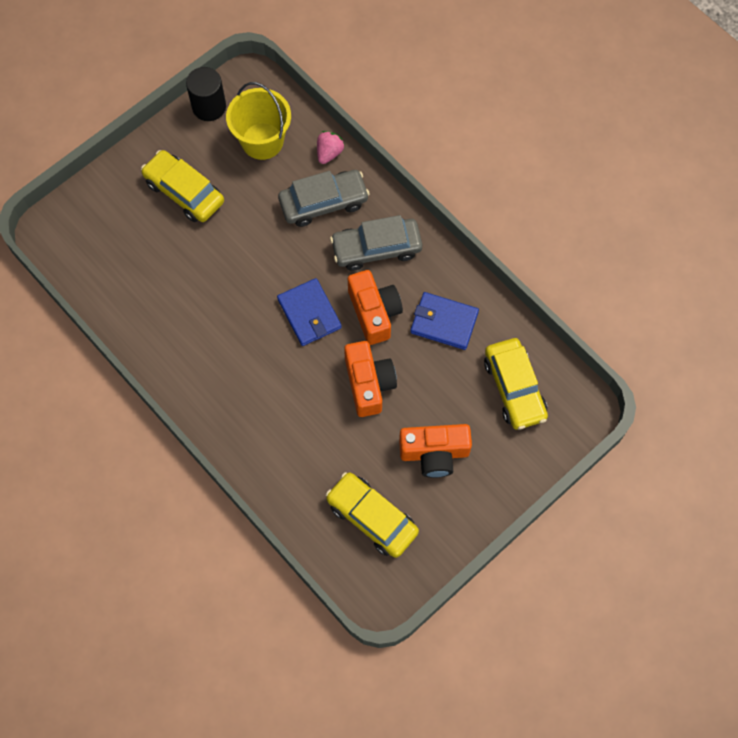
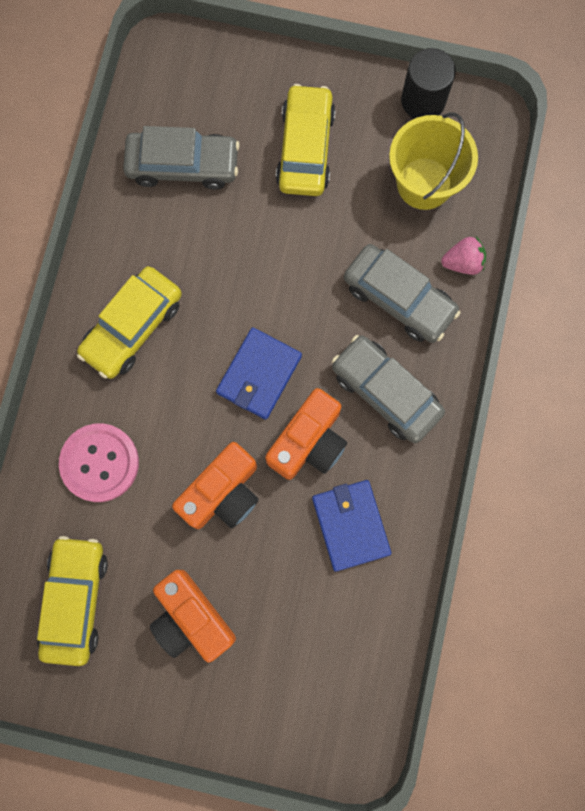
camera: 55 degrees right, 10 degrees up
yellow car [484,338,548,430] -> yellow car moved to [77,266,182,379]
none -> pink button [59,423,139,502]
none -> grey car [123,126,240,190]

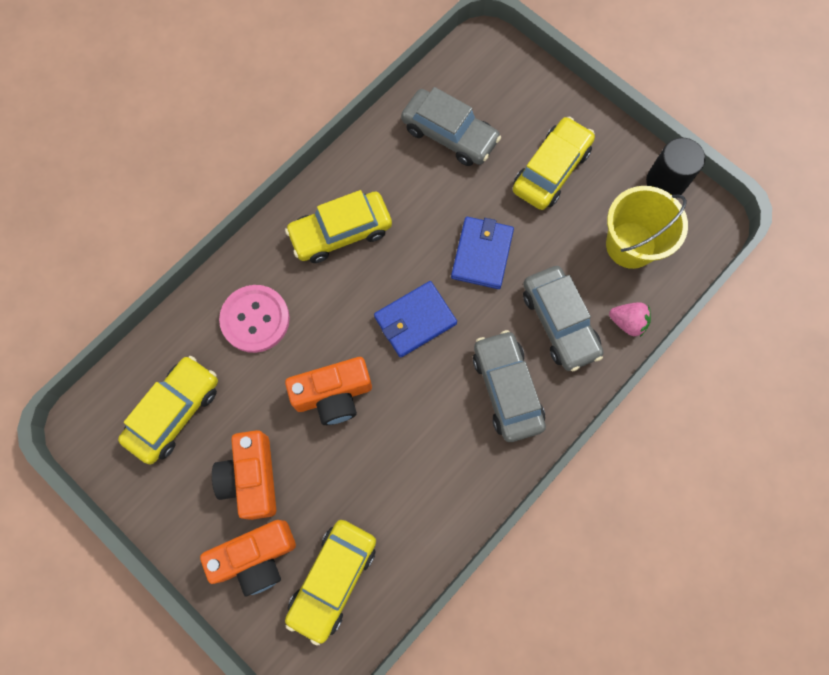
camera: 30 degrees right, 5 degrees down
orange camera [265,388,347,480] -> orange camera moved to [200,520,296,597]
blue wallet [312,480,391,572] -> blue wallet moved to [451,217,514,289]
none -> yellow car [285,520,376,646]

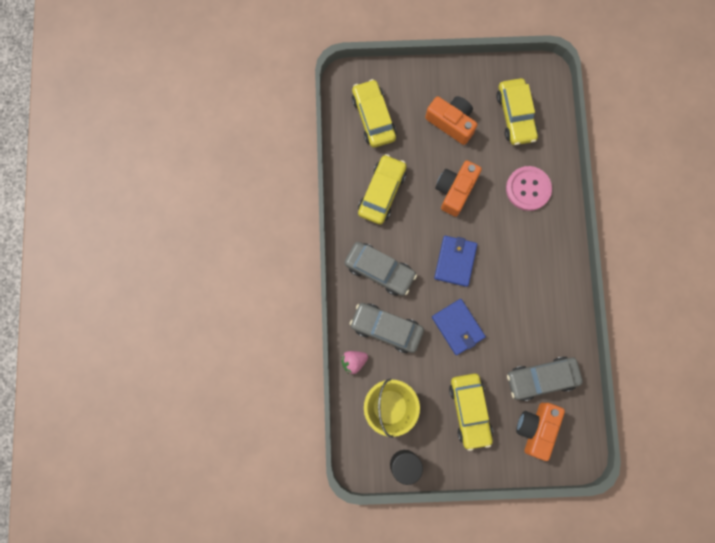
camera: 135 degrees right, 5 degrees up
orange camera [200,520,296,597] -> orange camera moved to [516,403,565,461]
yellow car [285,190,392,263] -> yellow car moved to [358,154,407,224]

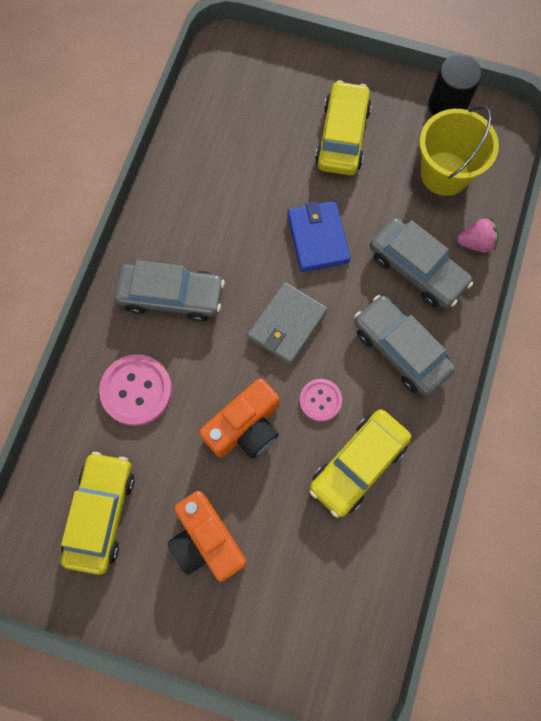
camera: 160 degrees left, 5 degrees down
yellow car [352,79,396,148] -> none
blue wallet [434,236,477,287] -> grey wallet [247,282,327,365]
grey car [507,357,583,401] -> grey car moved to [114,260,225,322]
orange camera [516,403,565,461] -> none
none -> pink button [300,379,342,421]

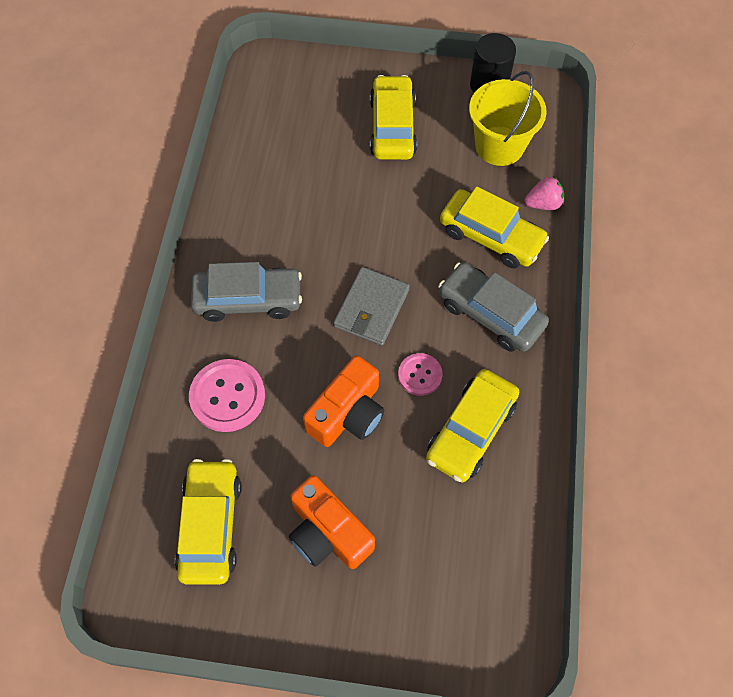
camera: 10 degrees left, 10 degrees down
blue wallet [287,201,351,272] -> none
grey car [370,218,473,308] -> yellow car [440,187,549,268]

